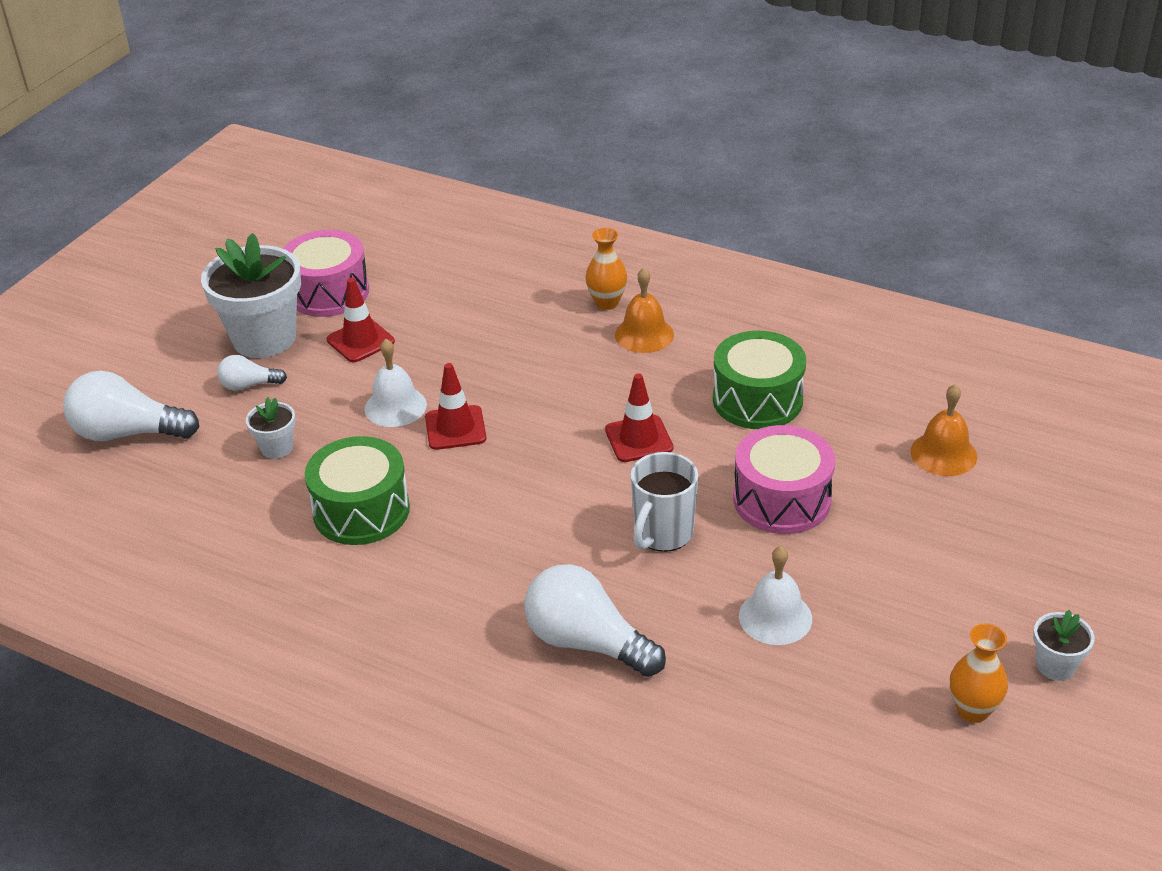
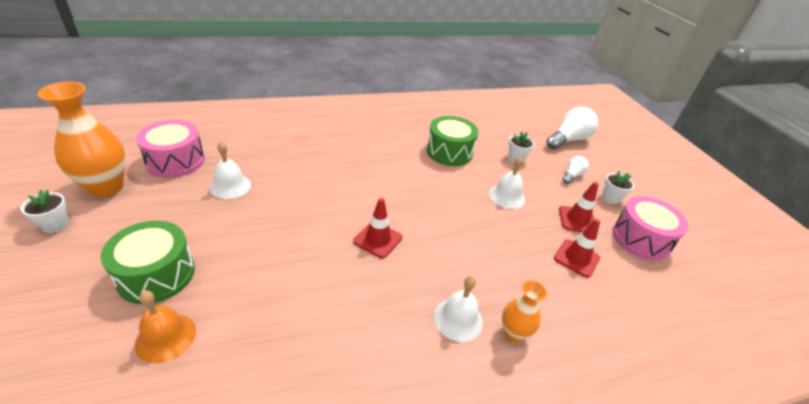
camera: 130 degrees right, 0 degrees up
white flower pot [201,233,301,358] -> white flower pot [602,171,634,204], size x0.46
red traffic cone [425,363,486,450] -> red traffic cone moved to [554,219,600,278]
white light bulb [524,564,666,677] -> none
orange bell [615,268,674,353] -> white bell [434,276,483,342]
white mug [630,452,698,552] -> none
green drum [713,331,806,429] -> green drum moved to [101,221,195,304]
pink drum [733,425,835,534] -> pink drum moved to [136,120,205,178]
orange vase [950,623,1008,723] -> orange vase [38,82,126,197], size x1.85

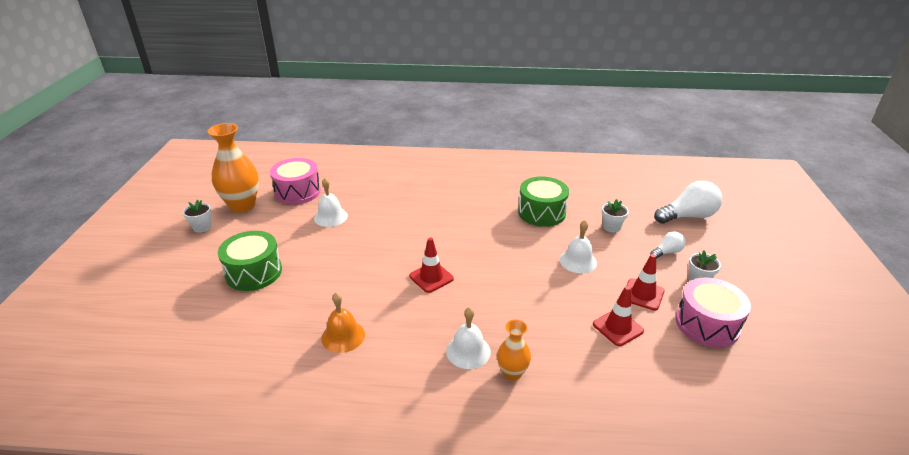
camera: 25 degrees right, 5 degrees down
orange bell [135,290,196,364] -> orange bell moved to [321,292,365,353]

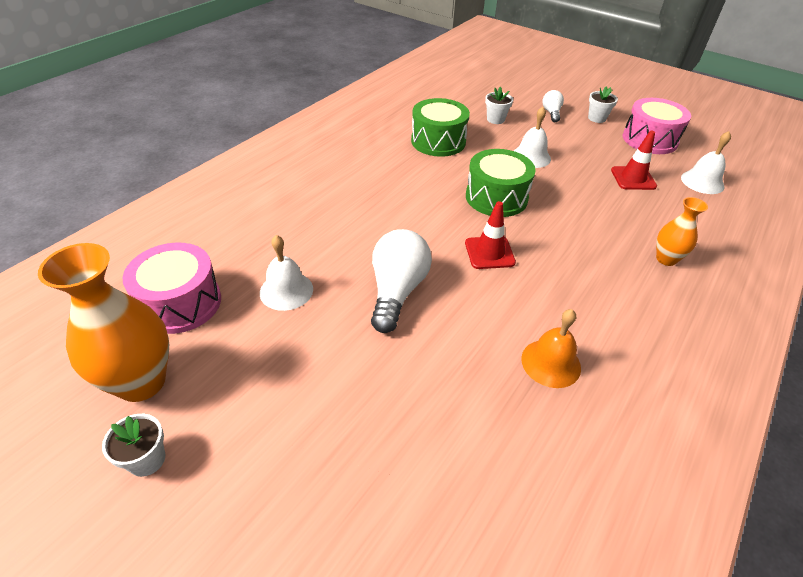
camera: 60 degrees left, 10 degrees up
green drum [218,231,282,291] -> green drum moved to [466,149,536,217]
white bell [446,307,491,369] -> white bell moved to [681,131,731,194]
red traffic cone [626,254,665,311] -> none
white light bulb [654,181,722,224] -> white light bulb moved to [371,229,432,333]

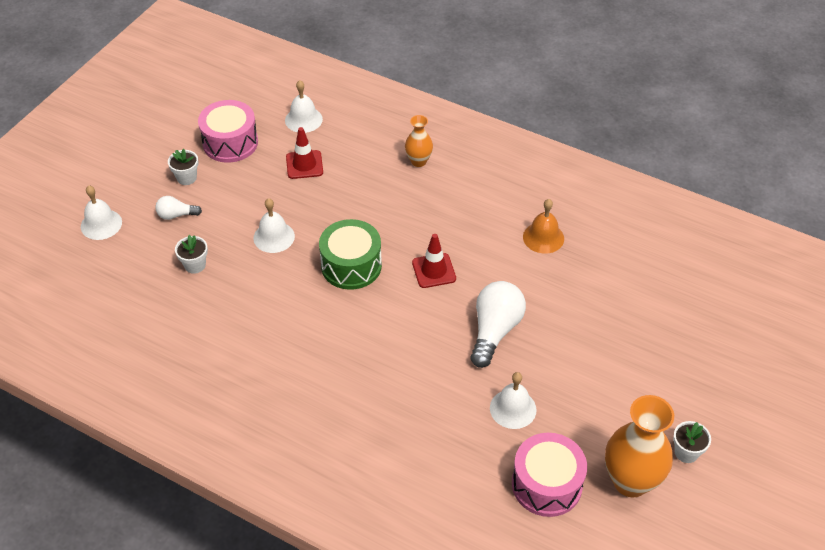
camera: 95 degrees left, 5 degrees up
white light bulb [371,229,432,333] -> white light bulb turned 105 degrees clockwise [471,281,526,368]
green drum [411,98,470,157] -> none
none -> white bell [81,186,122,240]

